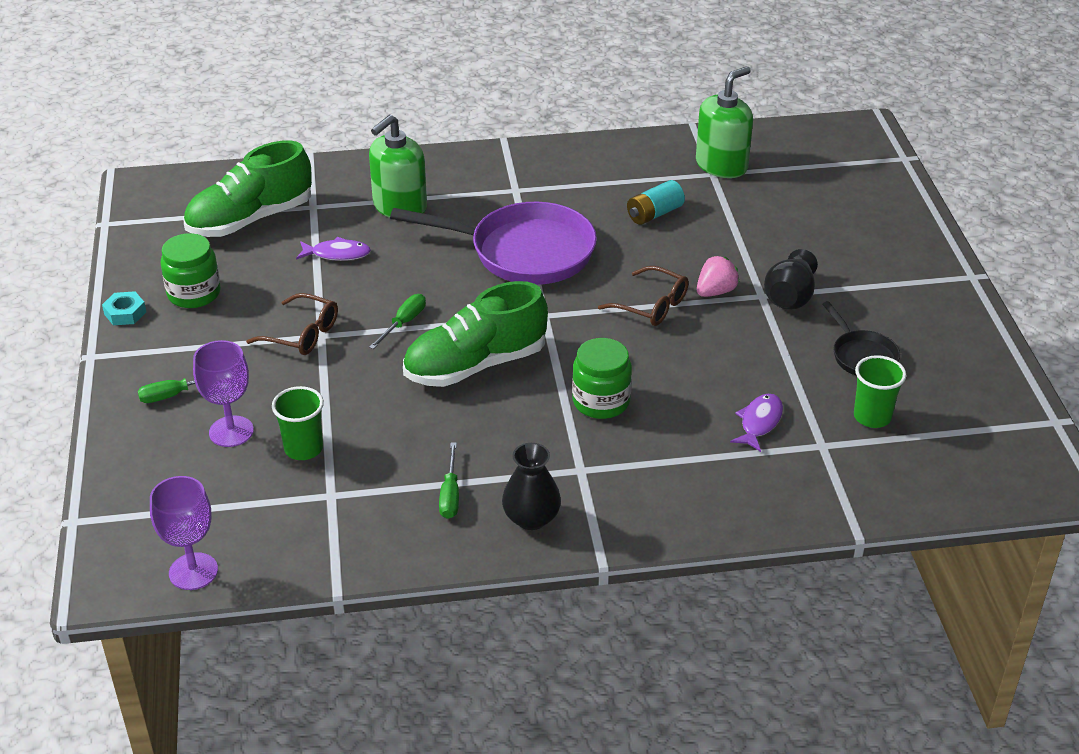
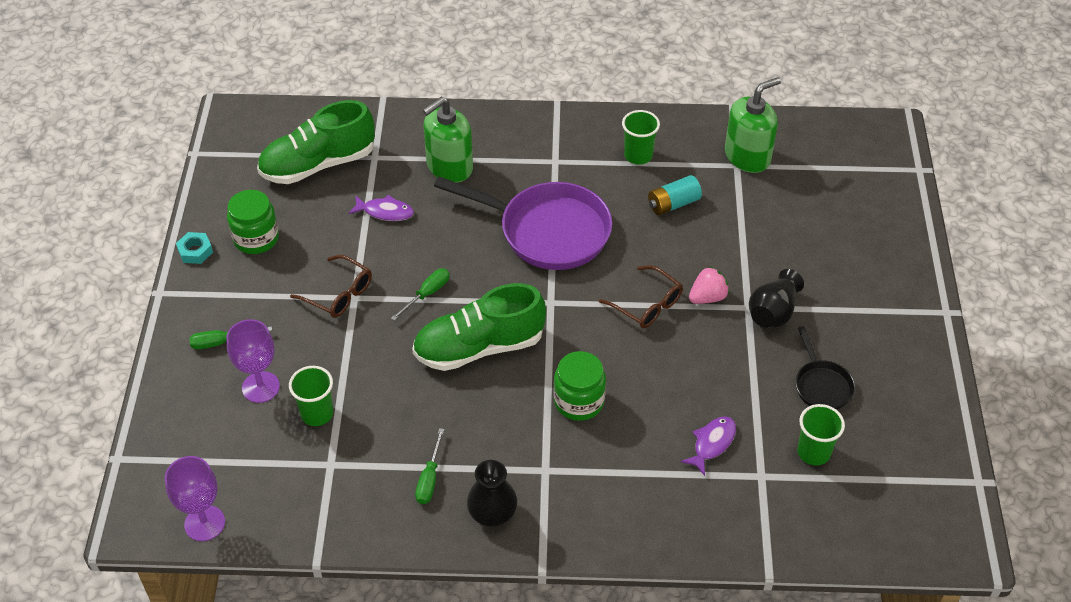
camera: 10 degrees right, 10 degrees up
none -> green cup [622,110,660,165]

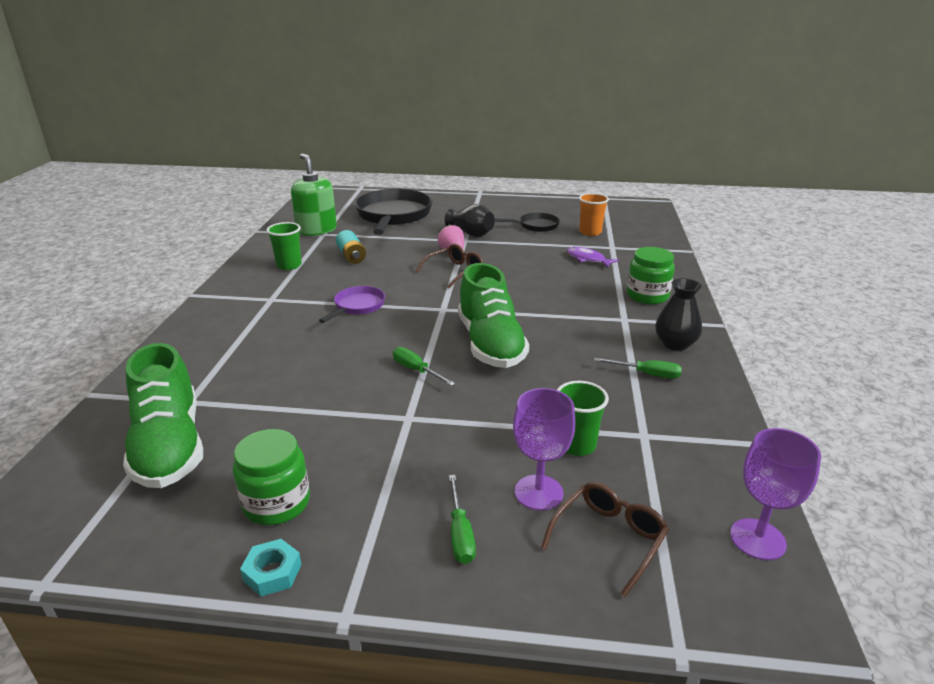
camera: 85 degrees left, 20 degrees down
brown glasses [290,255,372,318] -> brown glasses moved to [541,482,669,597]
purple fish [348,195,414,221] -> none
green soap dispenser [423,97,473,183] -> none
purple pan [434,176,612,270] -> purple pan [319,286,385,323], size x0.50
green jar [554,351,606,421] -> green jar moved to [627,247,675,304]
green cup [797,404,845,465] -> orange cup [579,193,609,236]
none -> black pan [355,189,432,235]

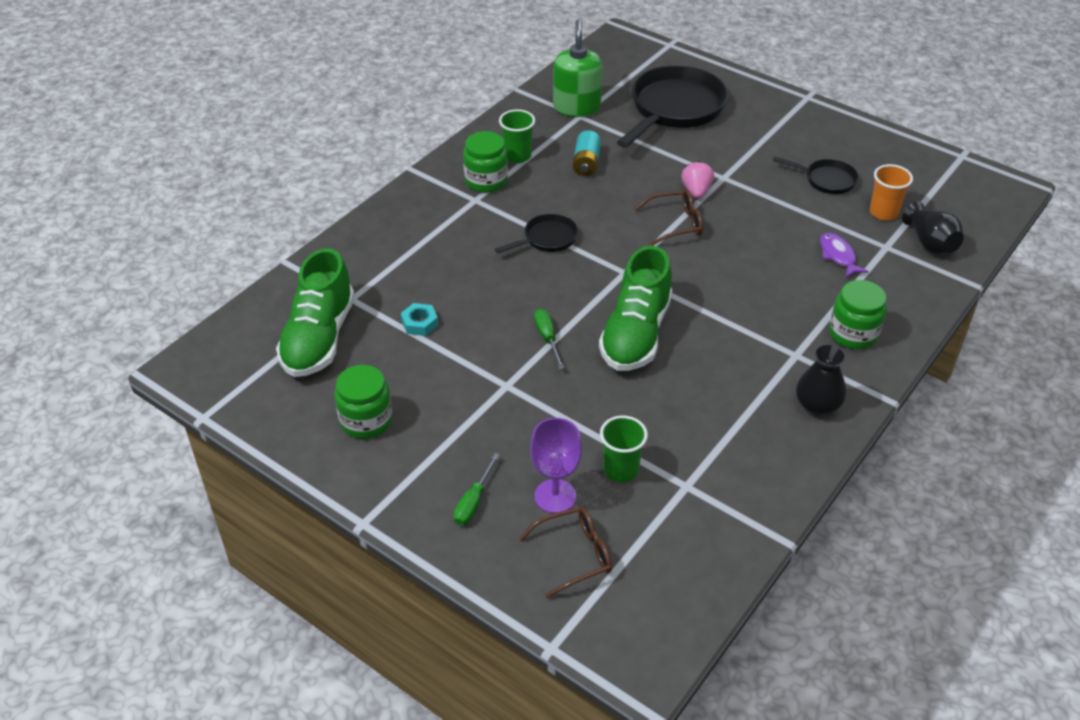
camera: 30 degrees right, 15 degrees up
turquoise nut [240,539,302,596] -> turquoise nut moved to [401,303,438,336]
purple pan [319,286,385,323] -> black pan [495,213,578,253]
black vase [445,204,495,237] -> black vase moved to [902,201,964,255]
green screwdriver [594,358,682,379] -> none
purple goblet [730,428,821,560] -> none
none -> green jar [463,131,508,193]

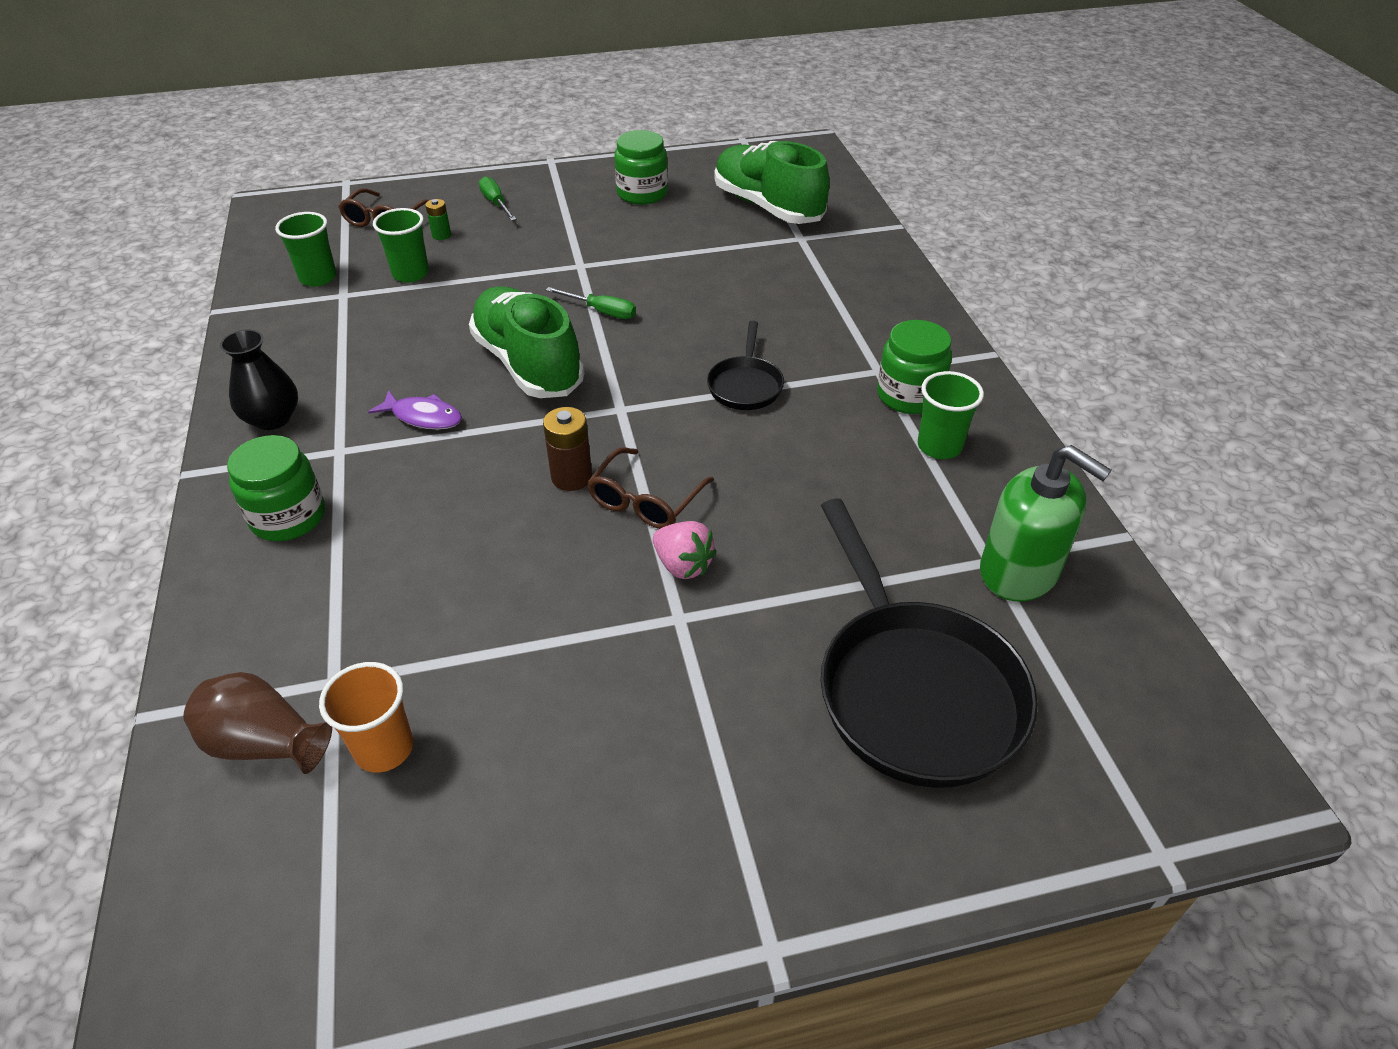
camera: 130 degrees right, 0 degrees up
turquoise nut [401,303,438,336] -> none
purple goblet [530,418,582,513] -> green battery [425,199,451,240]
turquoise battery [573,130,601,176] -> none
black pan [773,156,859,194] -> none
purple fish [820,233,869,278] -> purple fish moved to [368,390,462,430]
black vase [902,201,964,255] -> brown vase [183,672,332,774]
none -> green cup [275,212,336,287]
none -> brown battery [543,407,592,491]

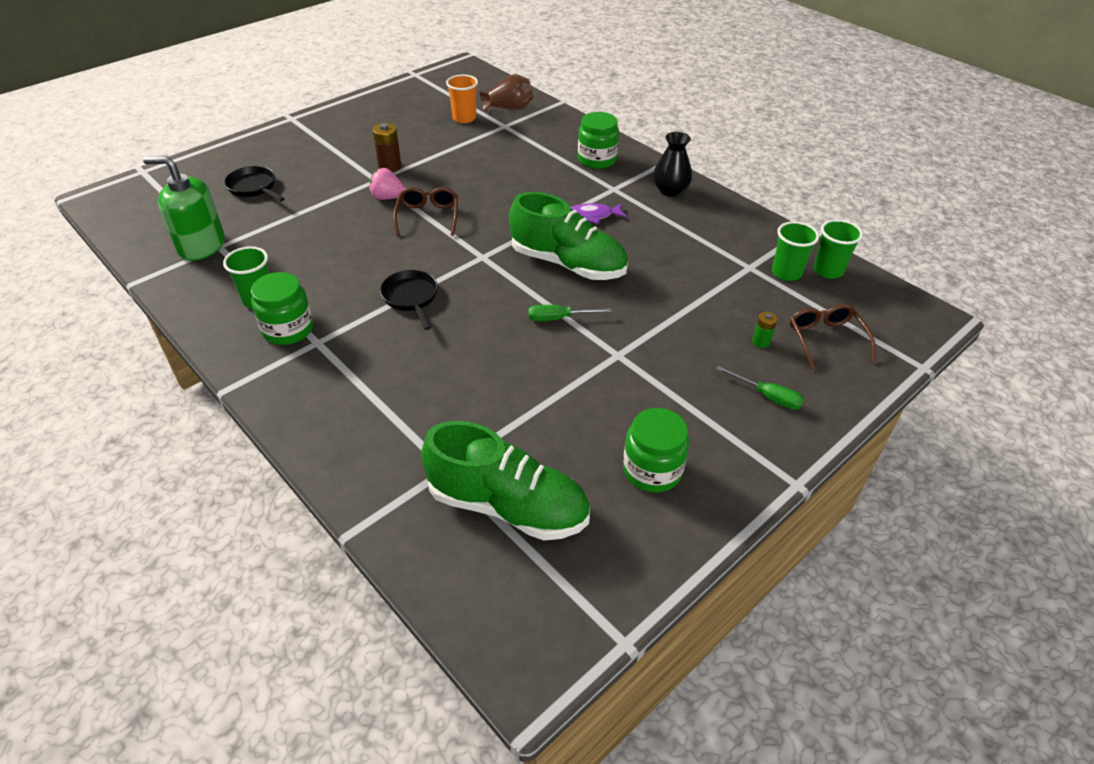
camera: 150 degrees right, 0 degrees up
green cup [373,208,429,283] -> green cup moved to [814,219,863,279]
brown battery [543,407,592,491] -> brown battery moved to [372,123,402,172]
black pan [821,498,1038,788] -> black pan [224,166,285,202], size x0.50

